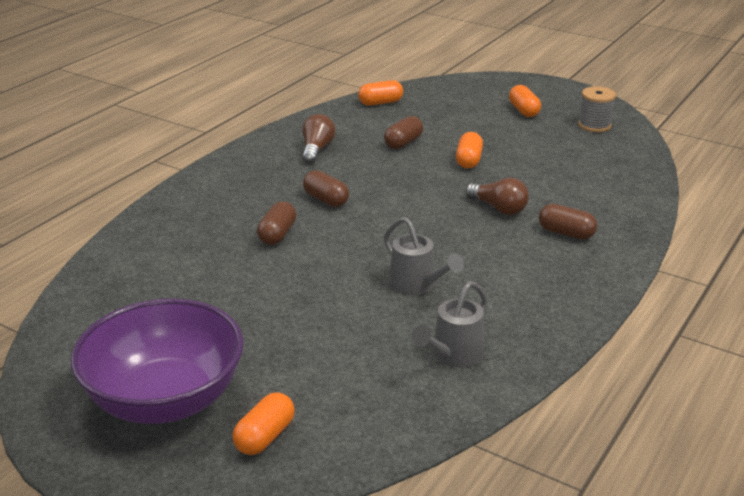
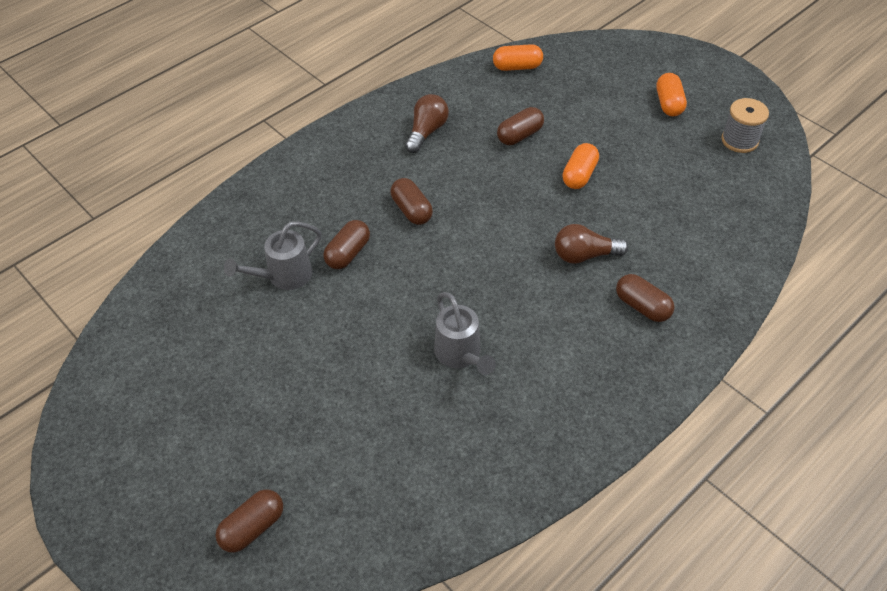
camera: 15 degrees right, 20 degrees up
purple bowl [71,298,244,424] -> none
orange capsule [232,392,295,455] -> brown capsule [215,489,283,553]
grey watering can [411,281,488,368] -> grey watering can moved to [224,221,322,290]
brown light bulb [466,178,529,215] -> brown light bulb turned 120 degrees clockwise [555,224,629,264]

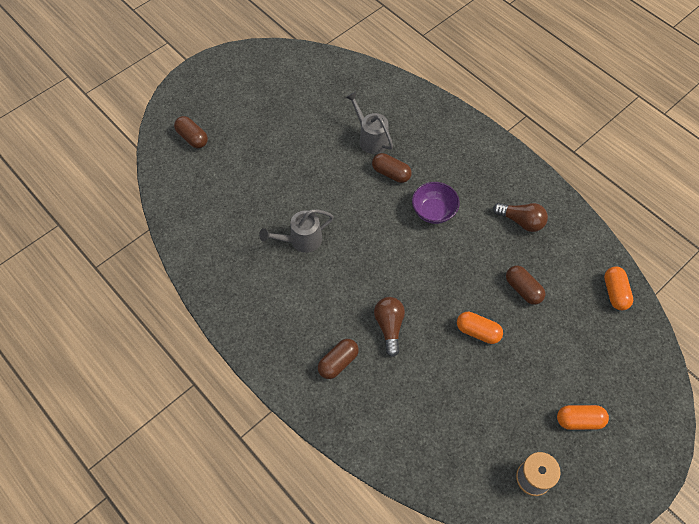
camera: 90 degrees right, 10 degrees up
brown capsule [391,178,433,225] -> purple bowl [412,182,460,224]

